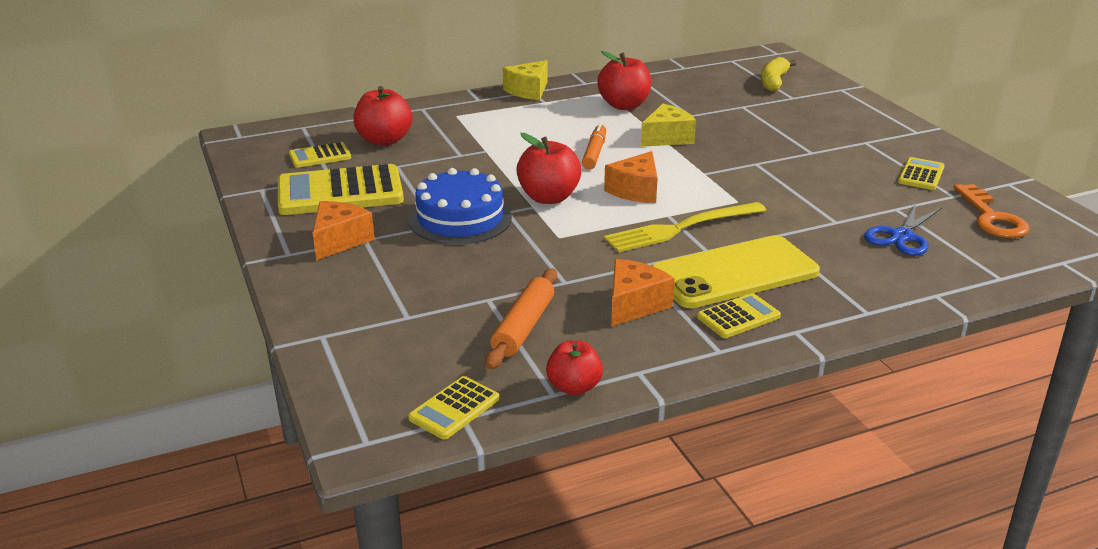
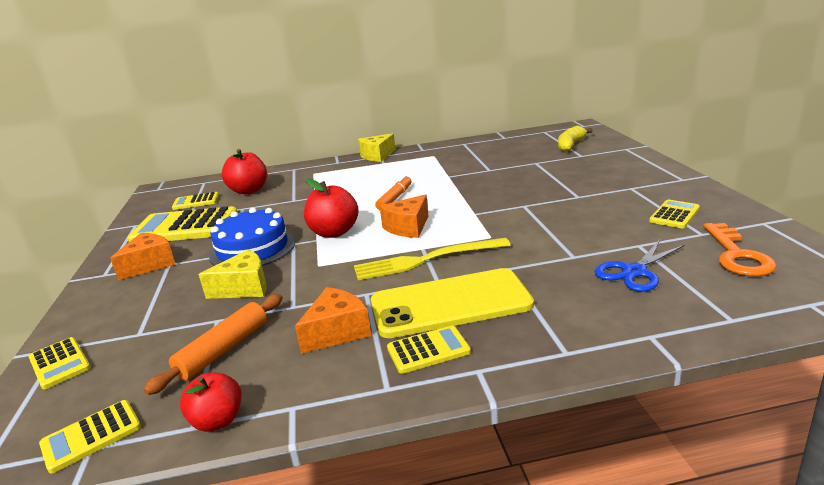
camera: 15 degrees right, 5 degrees down
red apple [597,51,652,110] -> none
yellow cheese [641,104,696,147] -> yellow cheese moved to [198,249,267,299]
none -> yellow calculator [29,337,91,389]

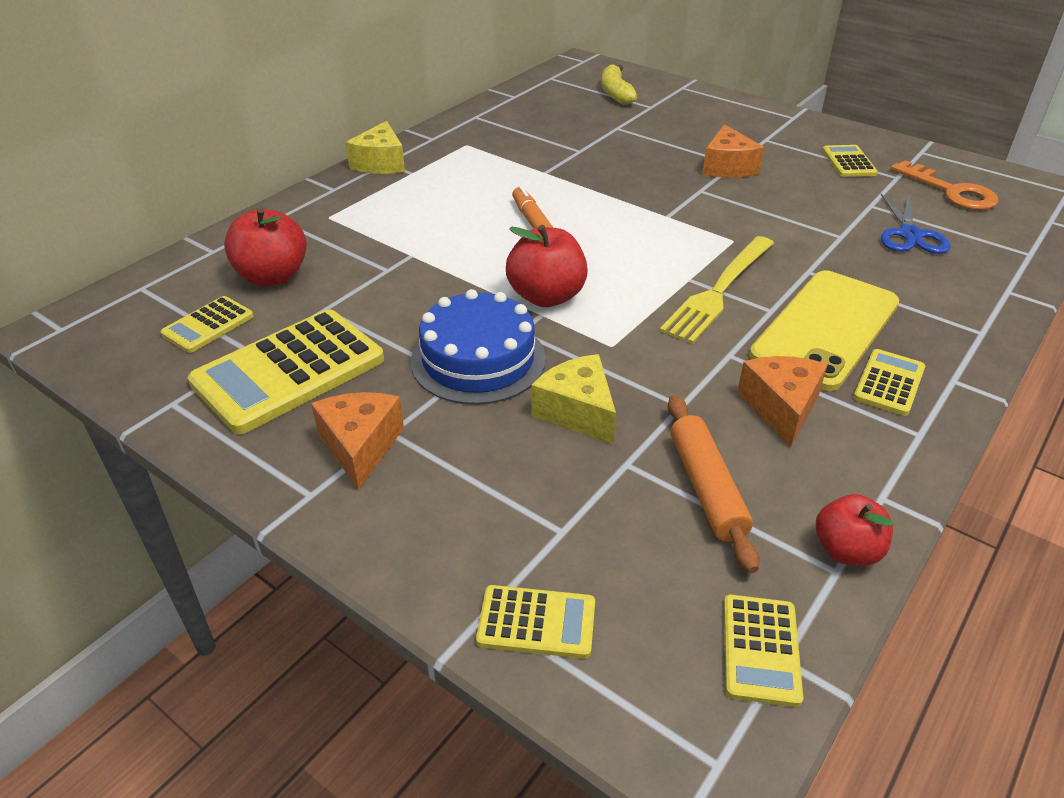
camera: 45 degrees left, 15 degrees up
yellow cheese [198,249,267,299] -> yellow cheese turned 60 degrees counterclockwise [531,354,616,444]
orange cheese [380,194,428,238] -> orange cheese moved to [702,124,764,178]

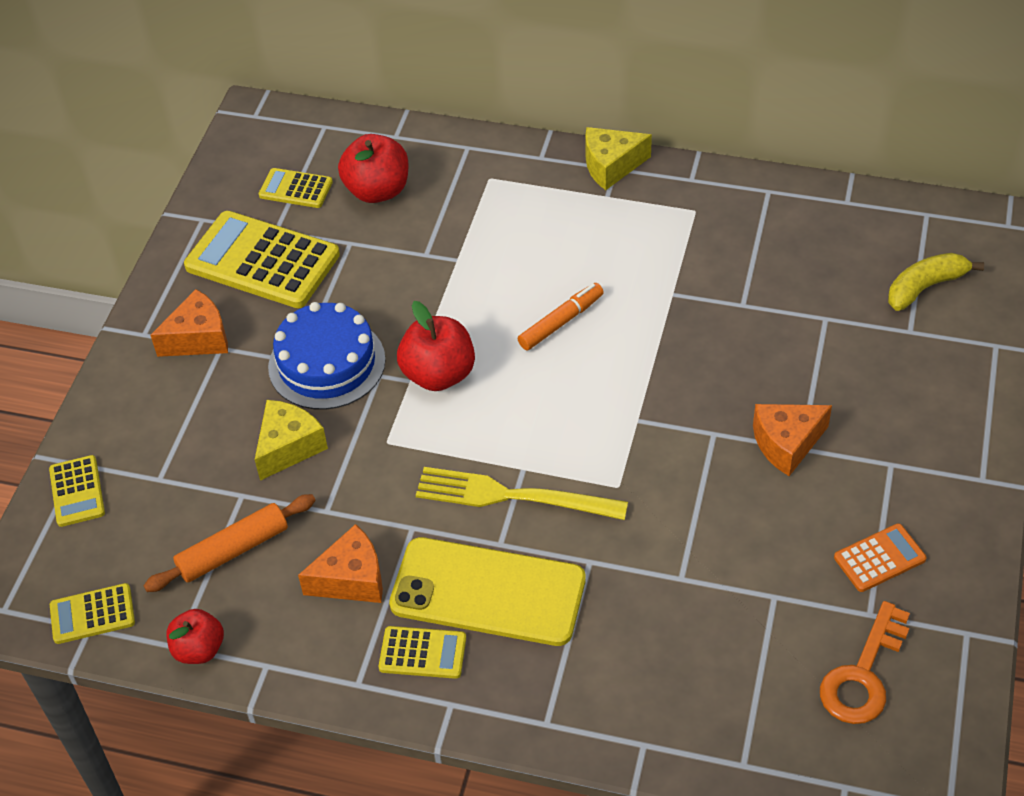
camera: 70 degrees right, 10 degrees up
yellow calculator [822,145,878,177] -> orange calculator [834,523,926,592]
blue scissors [880,194,951,254] -> none

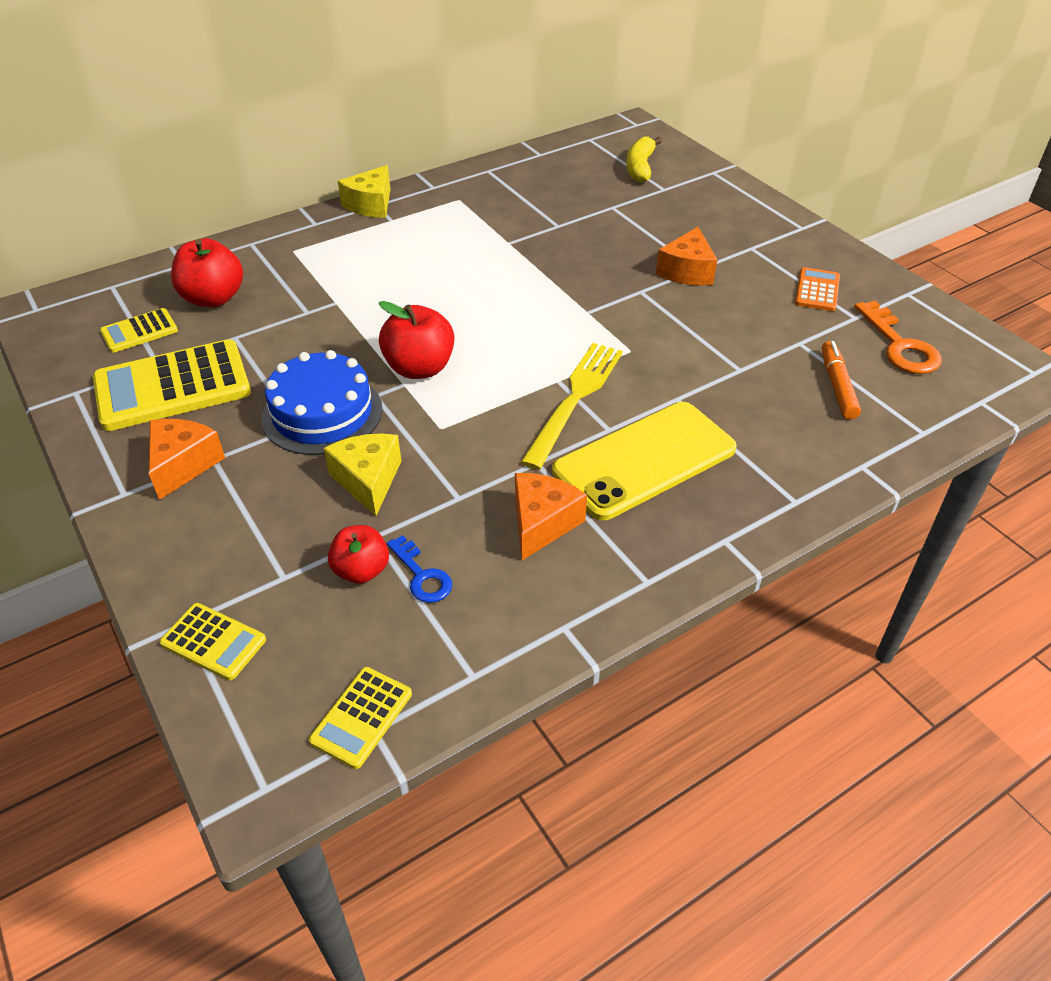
camera: 50 degrees left, 5 degrees down
orange rolling pin [143,494,316,592] -> blue key [387,535,452,603]
red apple [167,609,224,664] -> red apple moved to [328,525,389,584]
yellow calculator [379,626,466,679] -> none
yellow fork [416,467,628,520] -> yellow fork turned 150 degrees clockwise [520,343,623,470]
orange marker [518,283,604,351] -> orange marker moved to [822,341,861,420]

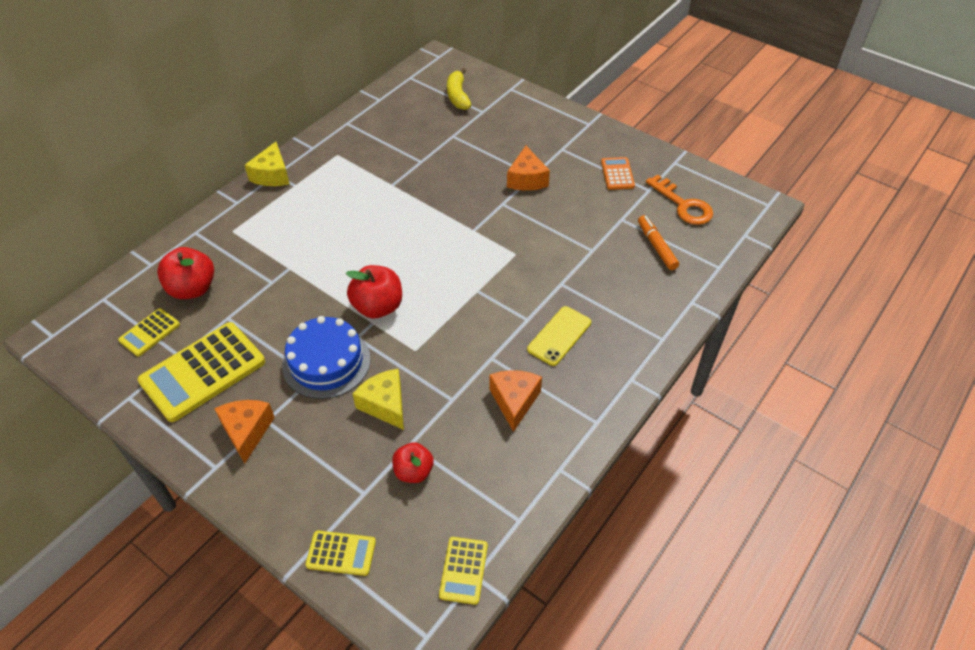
camera: 20 degrees left, 5 degrees up
blue key [387,535,452,603] -> none
yellow fork [520,343,623,470] -> none
yellow phone [552,402,737,520] -> yellow phone [527,306,591,366], size x0.59

